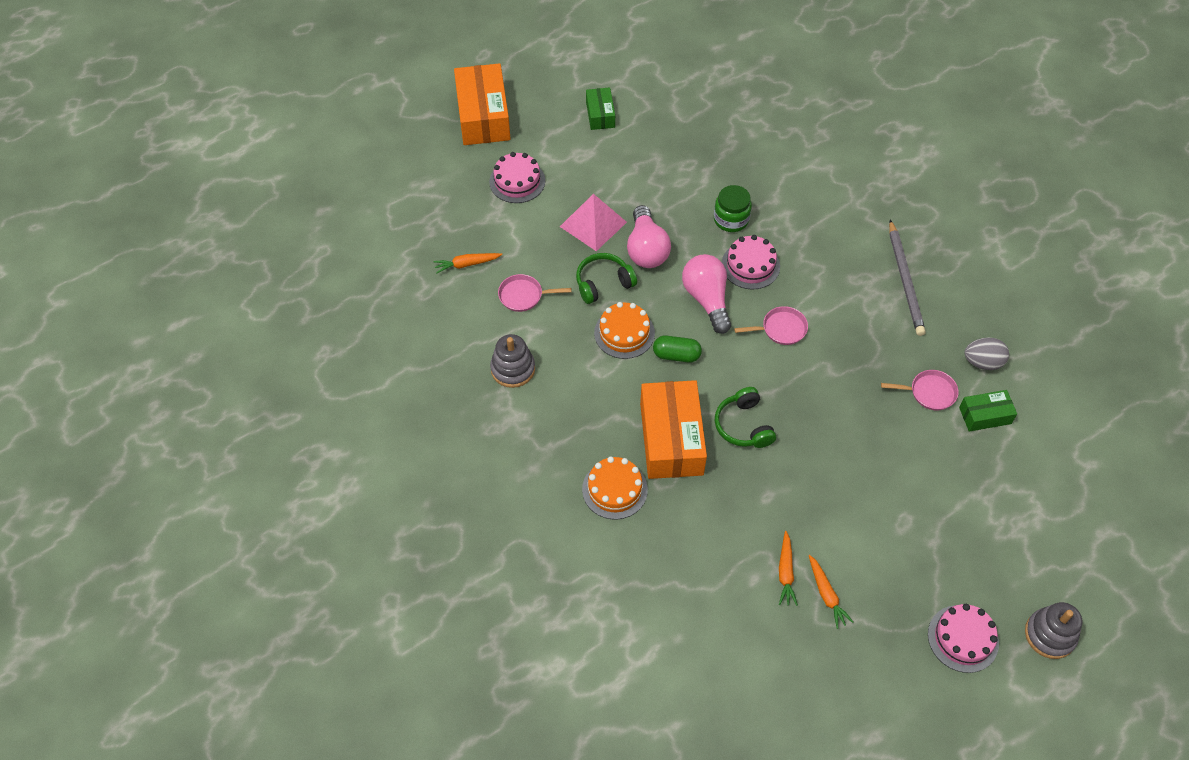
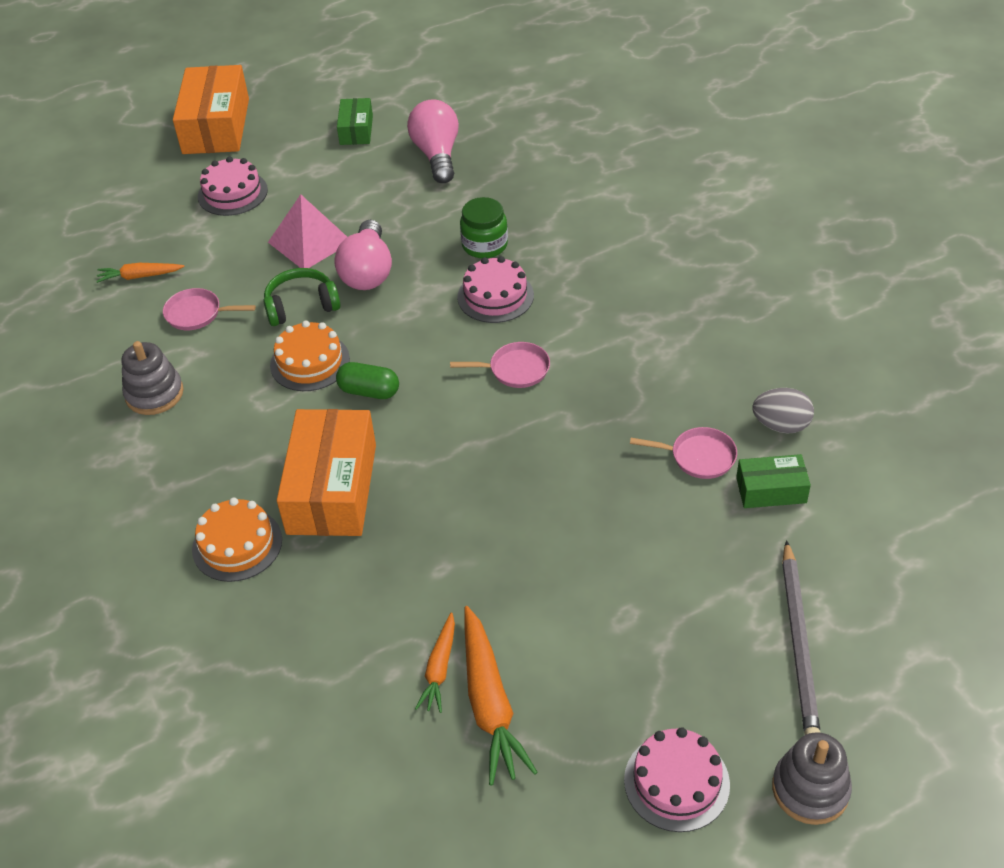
camera: 10 degrees right, 10 degrees down
pink light bulb [682,254,731,334] -> pink light bulb moved to [407,99,459,183]
green headphones [715,387,776,448] -> none
orange carrot [809,555,854,629] -> orange carrot [464,606,538,786], size x1.73
grey pencil [889,220,926,336] -> grey pencil moved to [782,540,820,735]

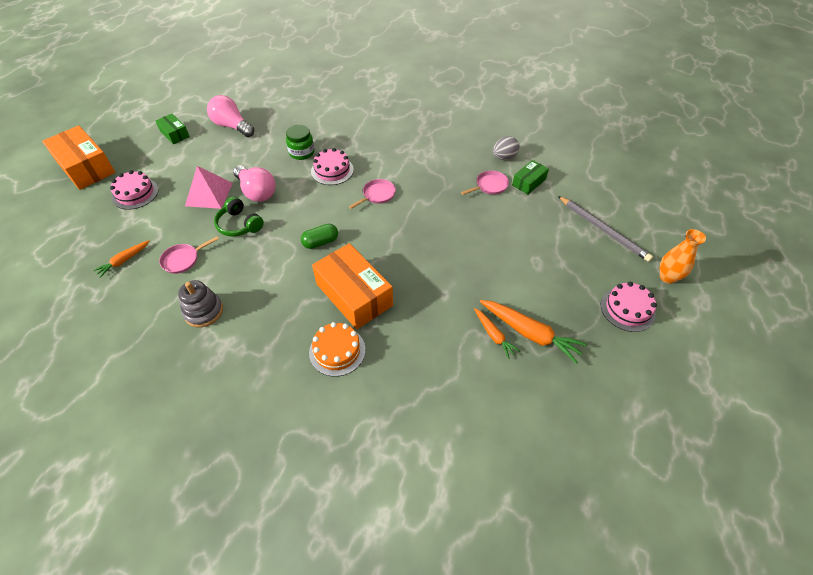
camera: 45 degrees left, 5 degrees up
green headphones [263,268,340,326] -> green headphones turned 75 degrees counterclockwise [214,197,264,237]
orange cake [270,320,350,391] -> none
grey stacking toy [772,732,852,825] -> orange vase [660,229,706,284]

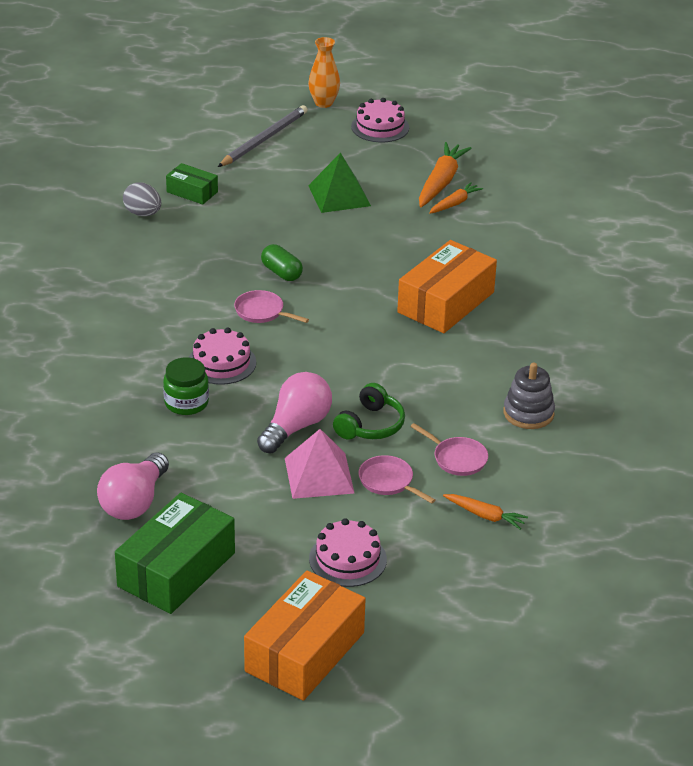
camera: 105 degrees left, 15 degrees down
green box [155,114,190,144] -> green box [115,493,235,614], size x1.90
green capsule [301,224,338,249] -> green capsule moved to [261,244,303,281]
orange cake [309,322,365,377] -> none
pink pan [461,171,509,195] -> pink pan moved to [359,455,435,504]
none -> green pyramid [308,152,371,213]

